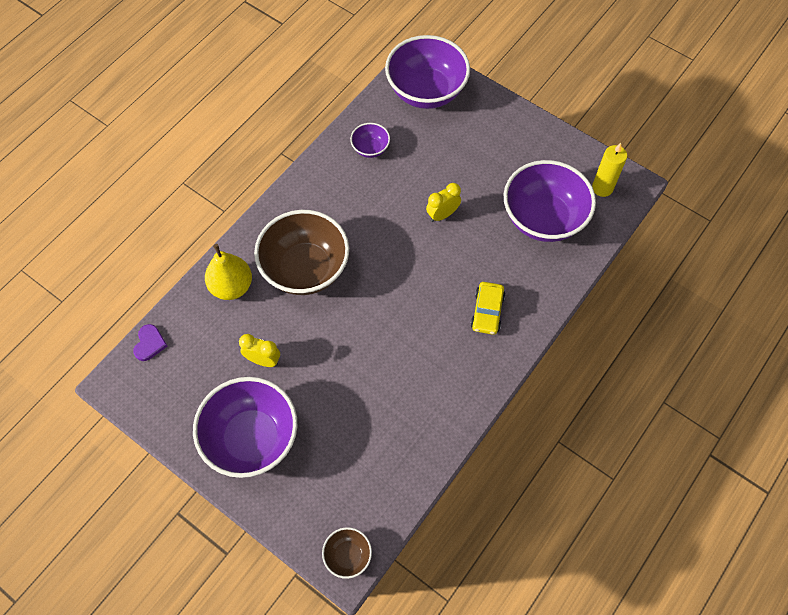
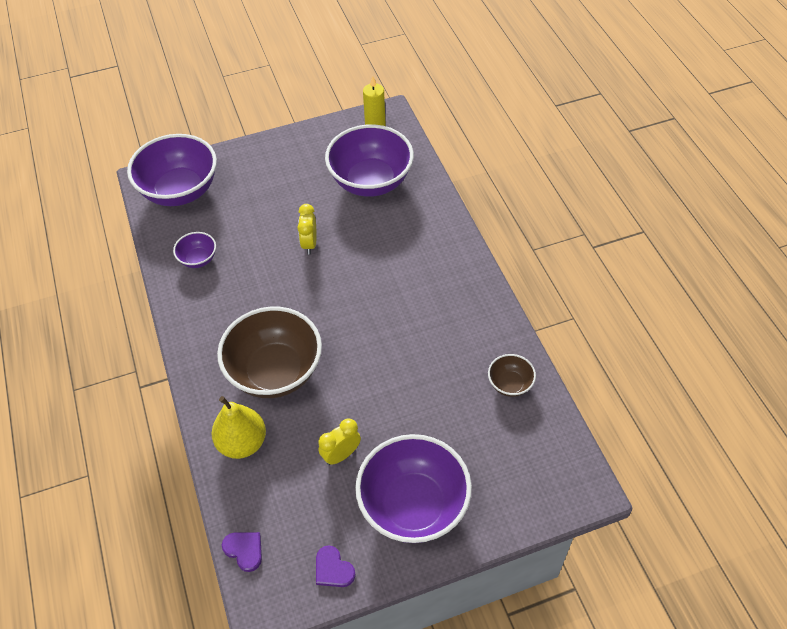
camera: 55 degrees left, 10 degrees down
brown bowl [322,527,372,579] -> brown bowl moved to [488,354,536,397]
yellow car [471,282,505,335] -> none
none -> purple heart [316,545,356,587]

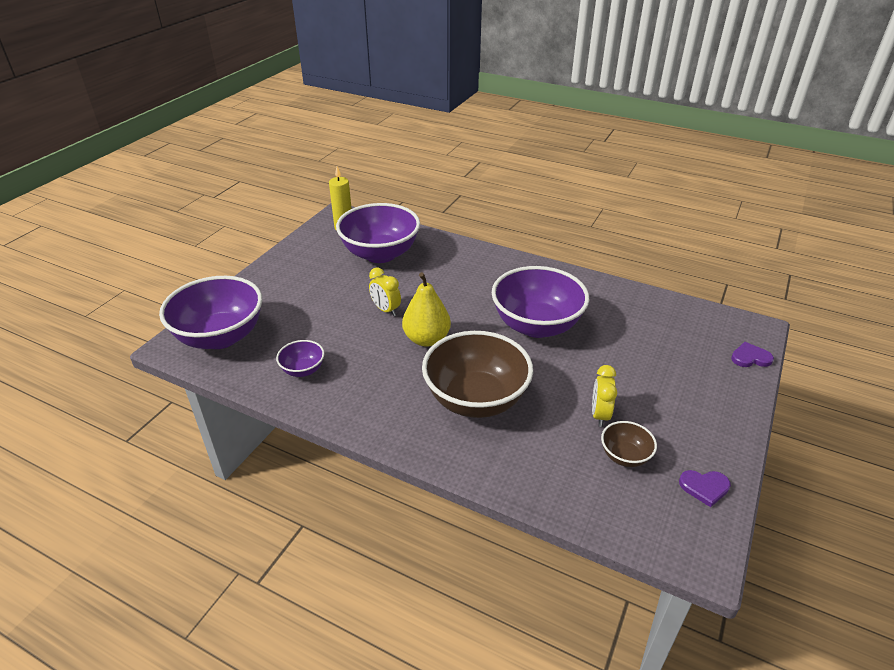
camera: 45 degrees left, 15 degrees down
yellow pear [212,396,266,459] -> yellow pear moved to [402,272,451,347]
purple heart [222,532,262,572] -> purple heart moved to [731,342,774,367]
purple bowl [355,434,472,543] -> purple bowl moved to [492,266,589,338]
brown bowl [488,354,536,397] -> brown bowl moved to [601,421,657,467]

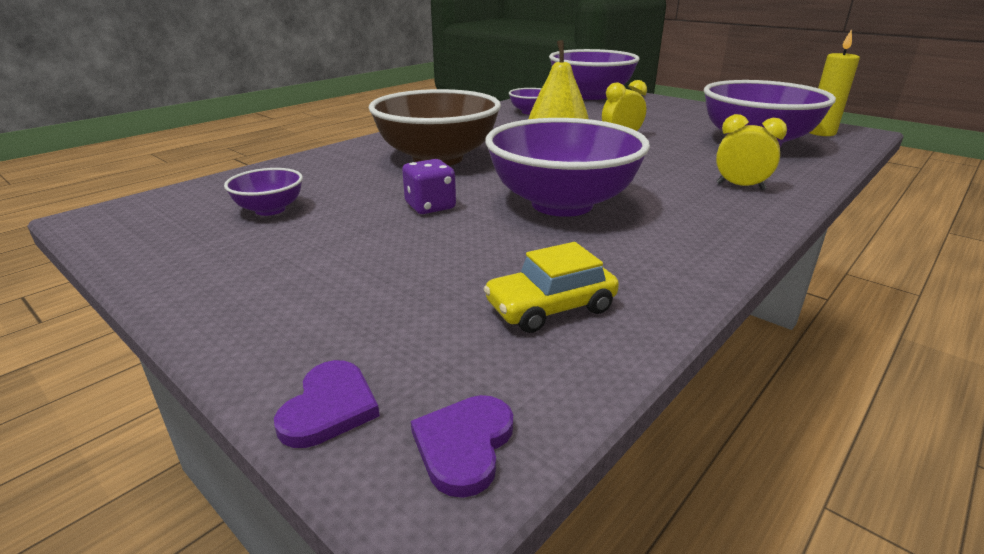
camera: 105 degrees right, 10 degrees down
yellow clock [592,365,617,427] -> yellow clock moved to [716,114,787,190]
brown bowl [601,421,657,467] -> purple bowl [224,168,303,216]
purple heart [679,470,731,507] -> purple heart moved to [411,395,513,498]
none -> purple dice [402,159,456,214]
none -> yellow car [484,242,619,333]

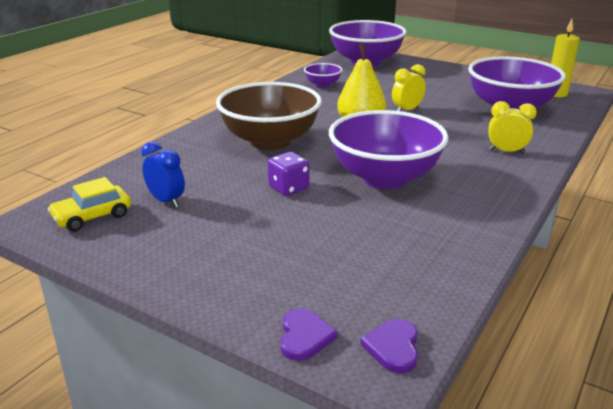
camera: 10 degrees left, 0 degrees up
purple bowl [224,168,303,216] -> blue clock [141,142,185,208]
yellow car [484,242,619,333] -> yellow car moved to [48,177,131,231]

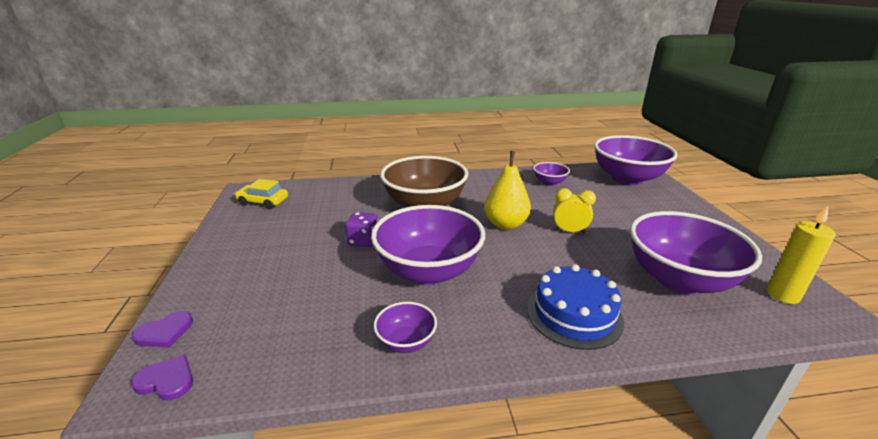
camera: 50 degrees right, 0 degrees up
blue clock [141,142,185,208] -> none
purple heart [360,319,418,373] -> purple heart turned 45 degrees clockwise [131,354,193,400]
yellow clock [489,101,537,154] -> blue cake [527,264,624,350]
none -> purple bowl [374,302,437,353]

